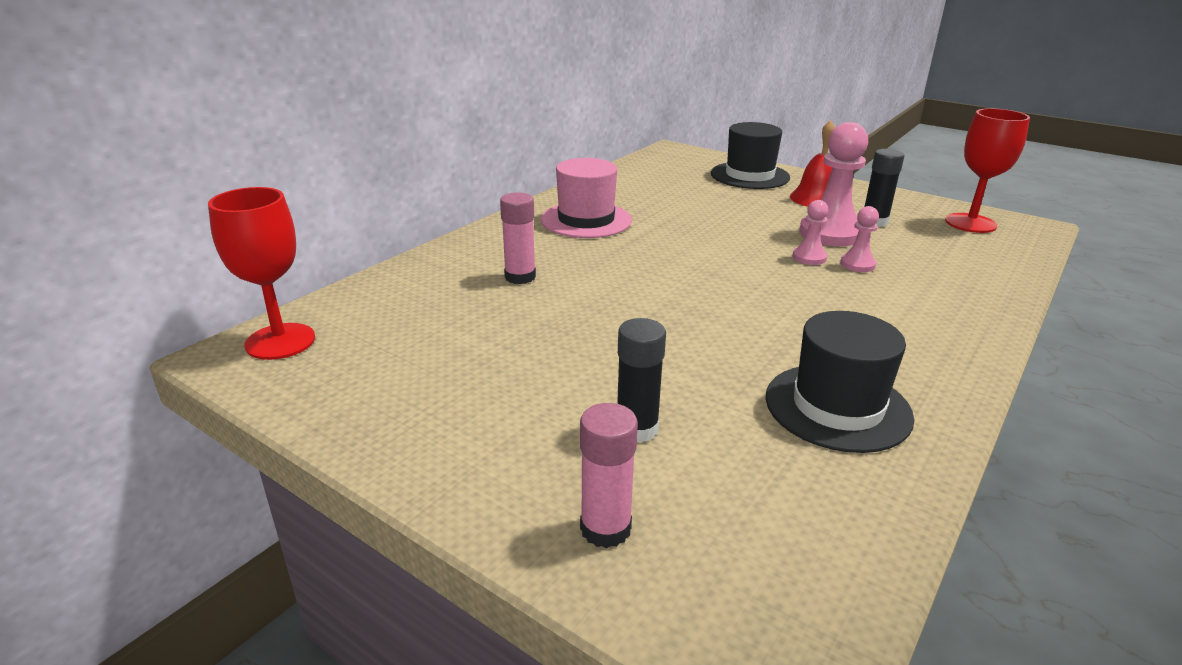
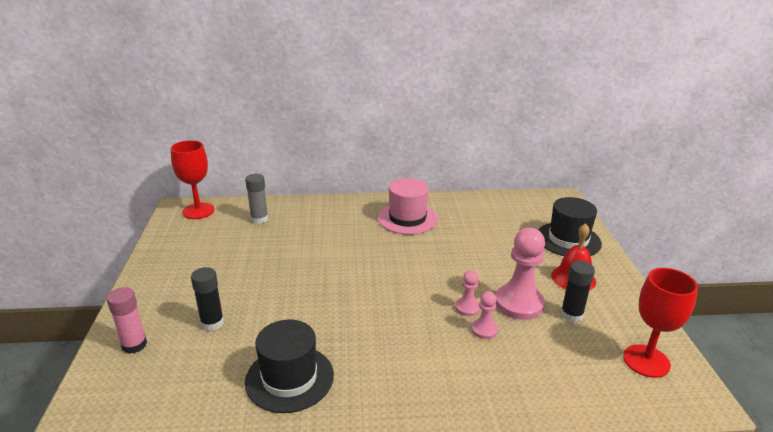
camera: 50 degrees right, 0 degrees up
pink glue stick [500,192,536,284] -> none
none -> grey glue stick [245,174,268,224]

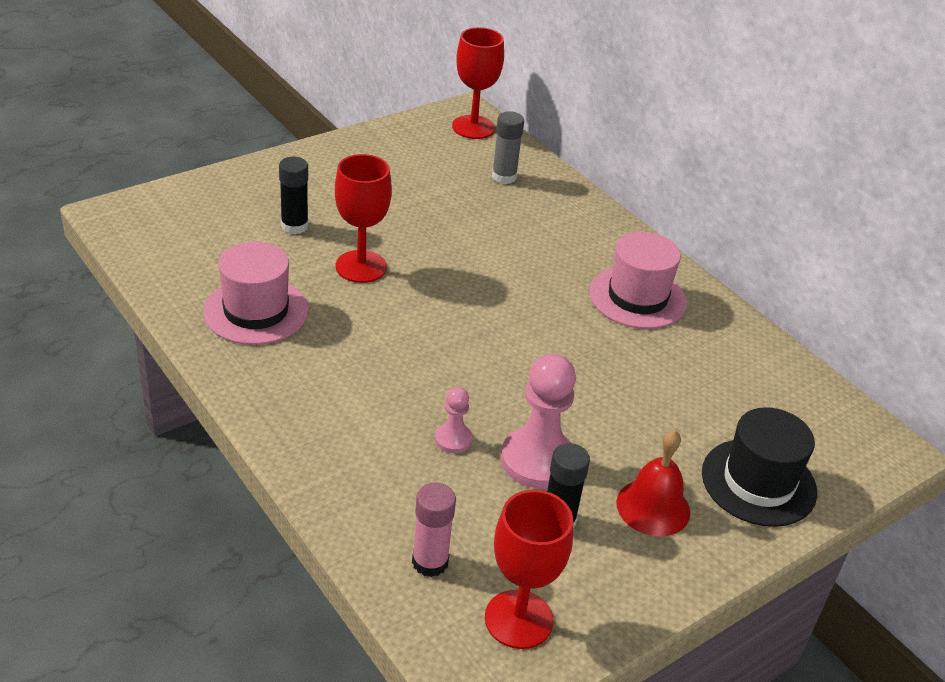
camera: 55 degrees right, 10 degrees up
pink glue stick [107,287,147,354] -> pink glue stick moved to [412,482,456,577]
black hat [245,320,334,413] -> pink hat [203,242,309,345]
pink pawn [455,270,480,316] -> none
none -> red goblet [335,154,392,283]

